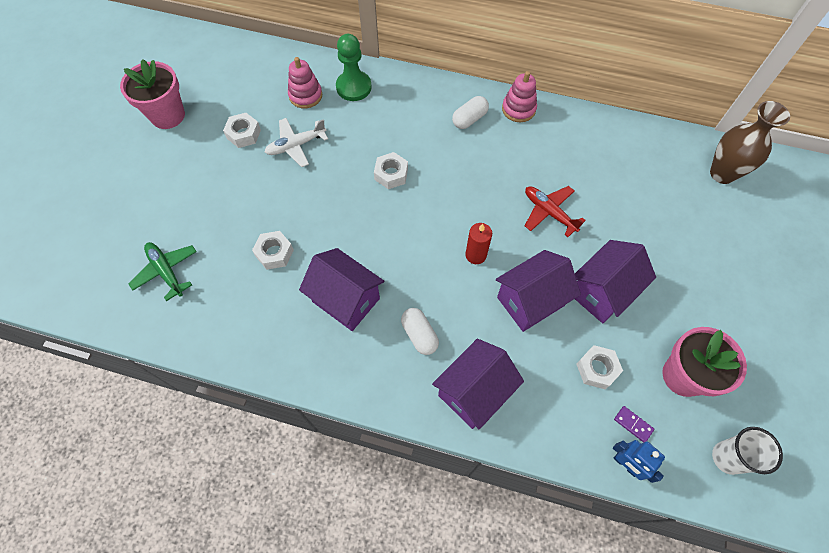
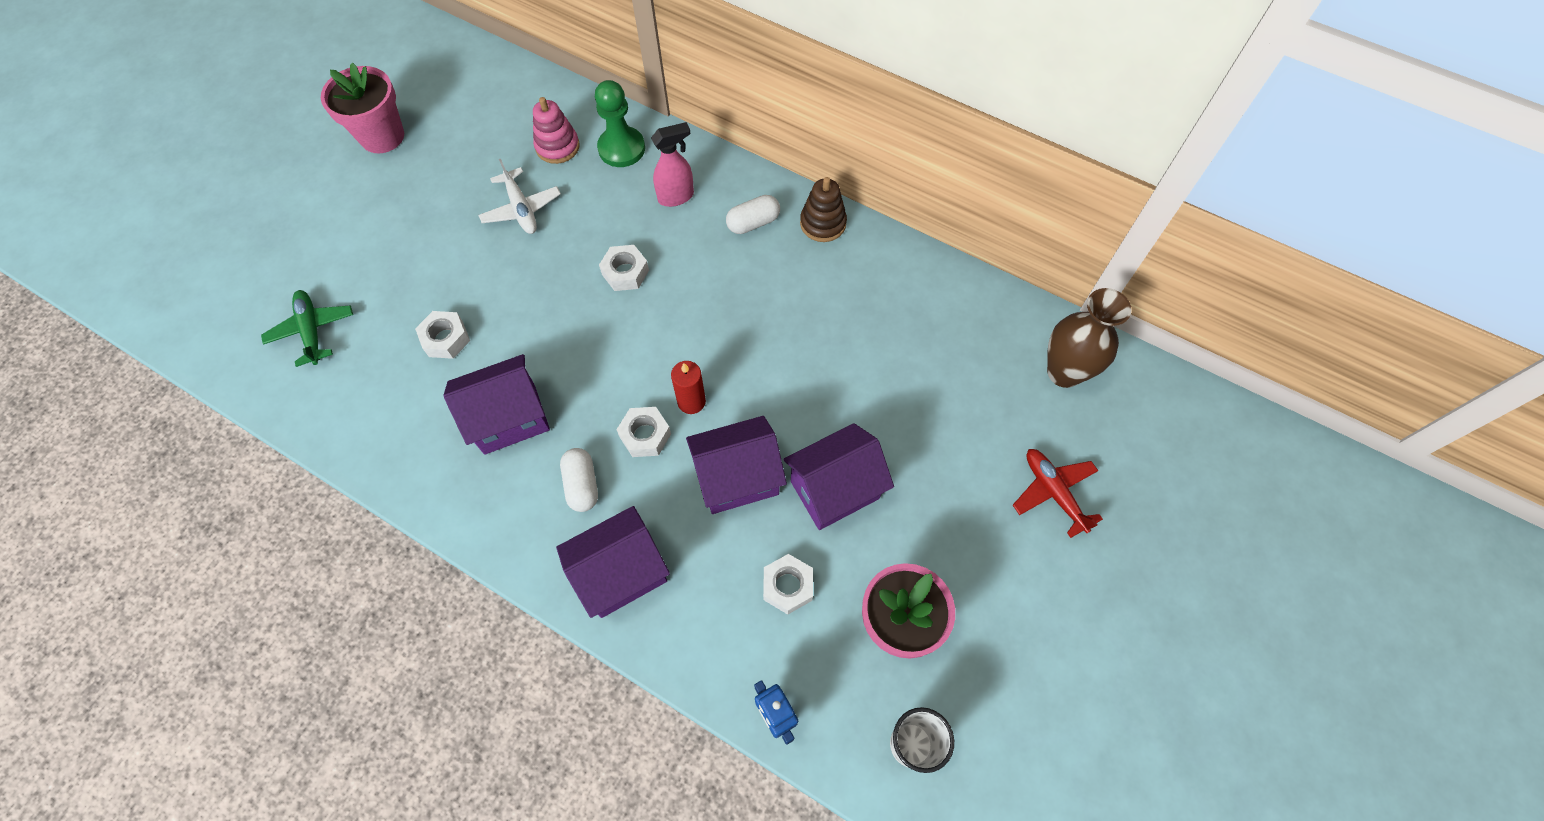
camera: 15 degrees right, 0 degrees up
white nut [223,113,261,148] -> white nut moved to [617,407,671,457]
white plane [265,118,328,167] -> white plane turned 105 degrees counterclockwise [478,159,561,234]
purple house [299,248,384,331] -> purple house turned 75 degrees counterclockwise [443,354,550,455]
pink stacking toy [502,71,537,122] -> brown stacking toy [800,177,847,242]
red plane [525,186,586,237] -> red plane moved to [1013,449,1103,538]
purple domino [614,406,654,443] -> none
none -> pink spray bottle [651,122,694,207]

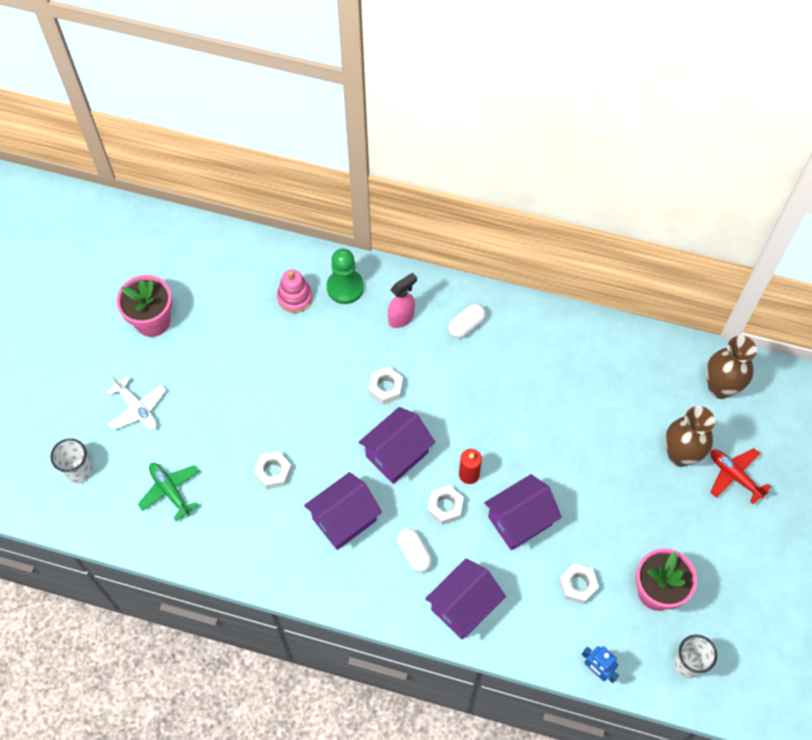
camera: 15 degrees left, 0 degrees up
white plane [478,159,561,234] -> white plane moved to [107,375,166,430]
purple house [784,423,894,530] -> purple house moved to [359,407,435,484]
brown stacking toy [800,177,847,242] -> none
none -> white cup [50,438,93,484]
none -> brown vase [665,406,715,467]

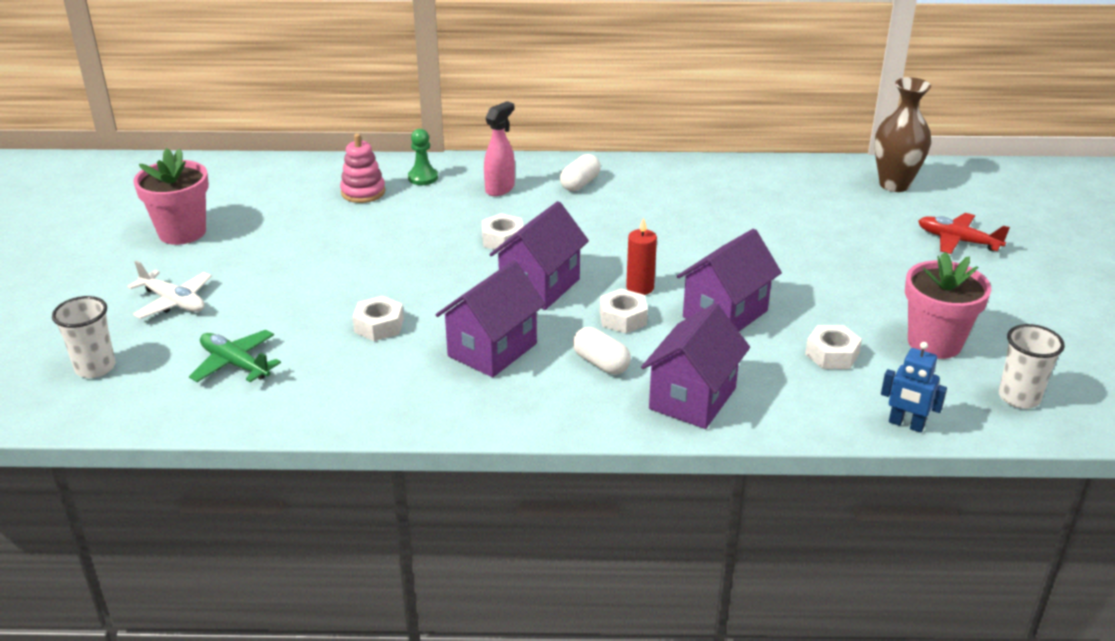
camera: 15 degrees left, 30 degrees down
green pawn [327,249,364,304] -> green pawn [408,129,438,185], size x0.65
brown vase [665,406,715,467] -> none

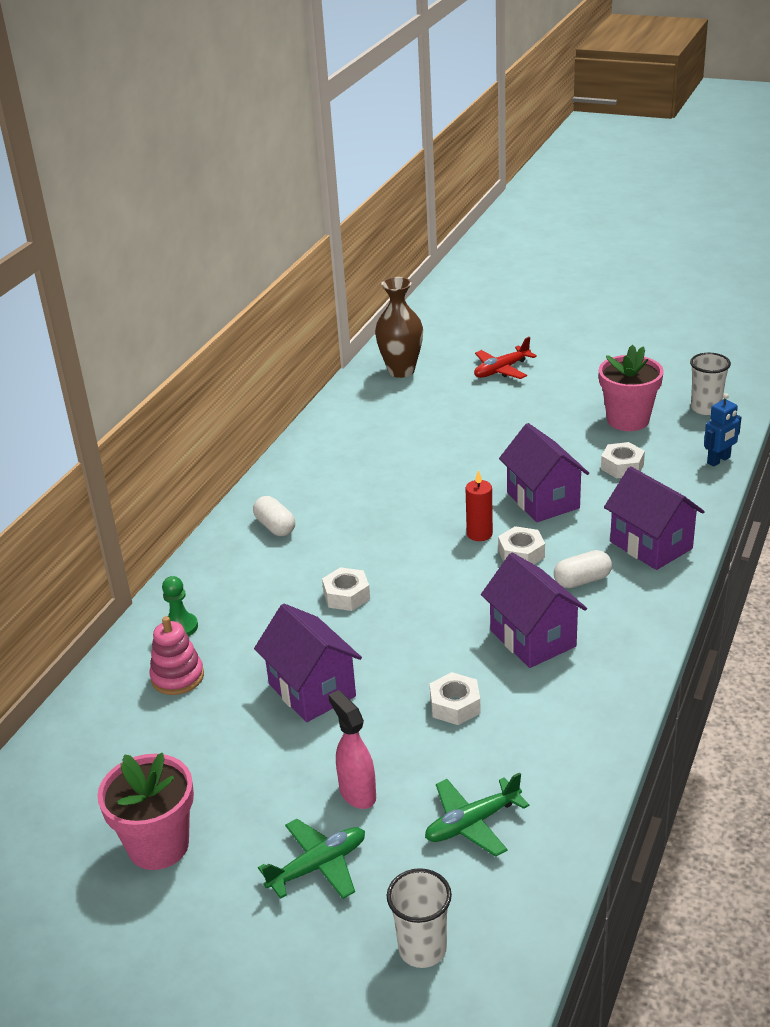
camera: 65 degrees left, 0 degrees up
white plane [127,261,212,319] -> green plane [258,819,365,899]
pink spray bottle [484,101,515,196] -> pink spray bottle moved to [328,690,376,809]
purple house [489,201,589,310] -> purple house moved to [254,604,362,722]

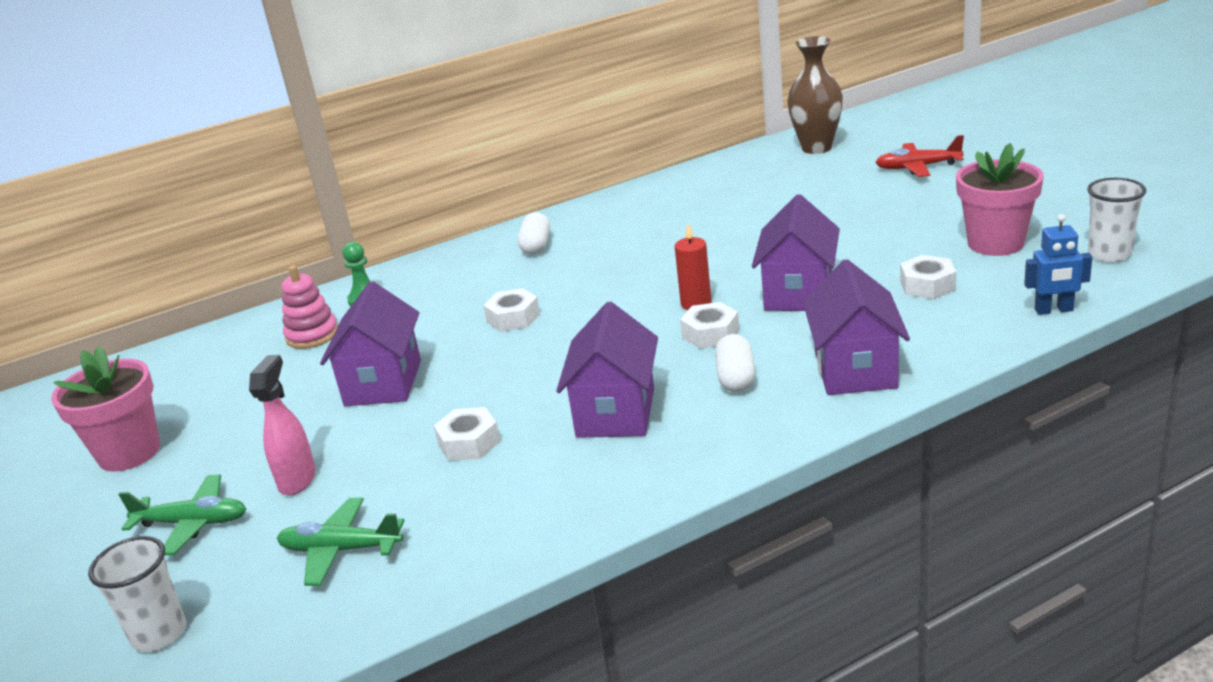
camera: 40 degrees right, 5 degrees down
white capsule [554,550,612,588] -> white capsule turned 75 degrees clockwise [715,334,755,392]

